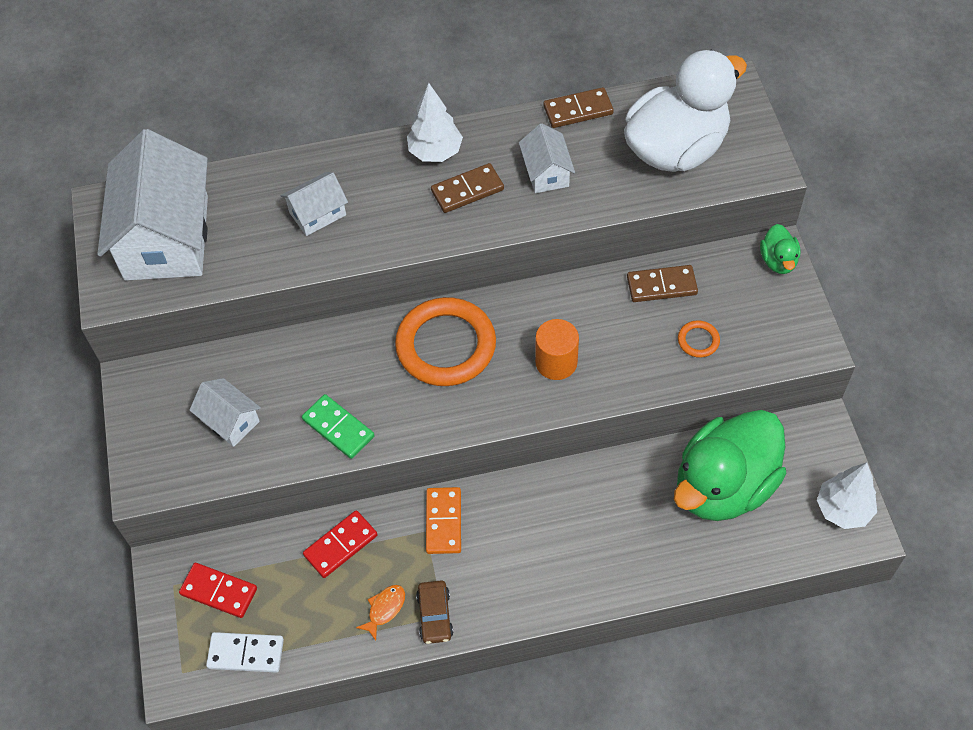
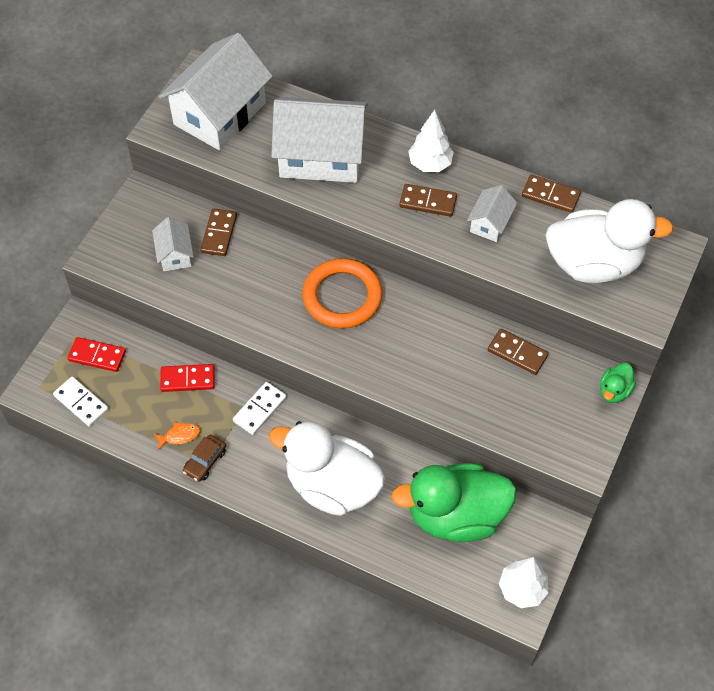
camera: 35 degrees right, 0 degrees up
red domino [179,563,257,618] -> red domino turned 45 degrees counterclockwise [67,337,126,372]
white house [281,172,348,236] -> white house [271,97,368,183], size x2.14
green domino [302,394,375,459] -> none
orange domino [426,487,461,554] -> white domino [233,382,287,435]
orange cylinder [535,319,579,380] -> none
orange ring [678,320,720,358] -> none
none -> brown domino [200,208,237,256]
none -> white duck [269,421,385,516]

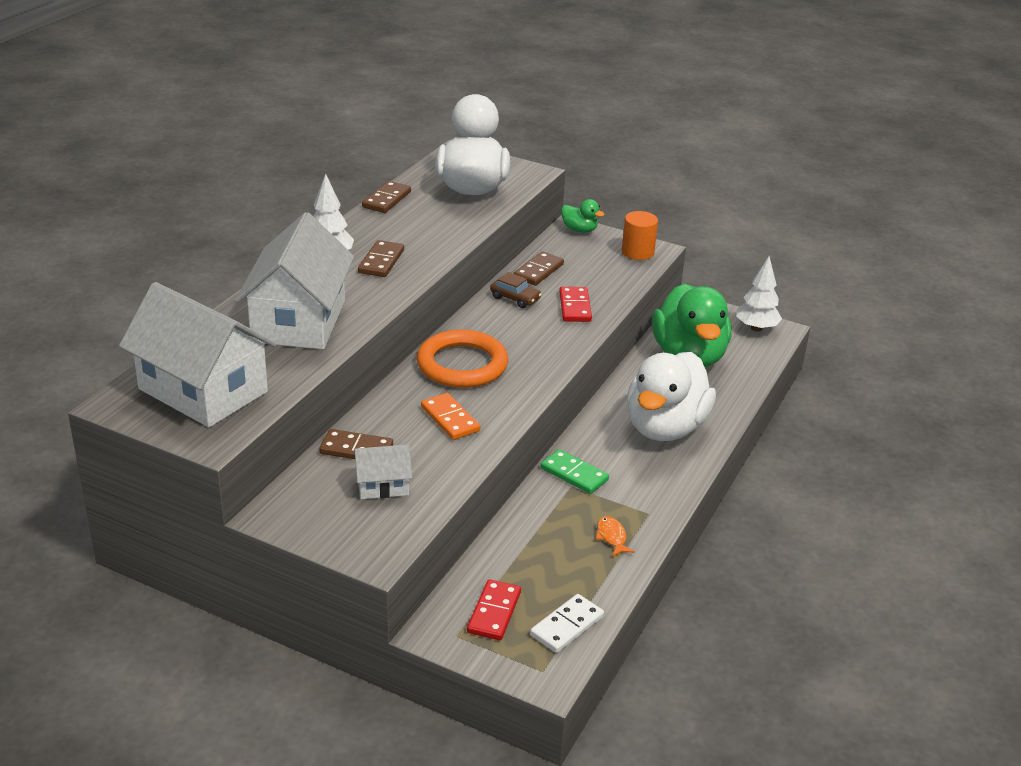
camera: 90 degrees left, 25 degrees down
red domino [160,364,215,392] -> red domino moved to [559,287,592,322]
brown car [183,435,226,482] -> brown car moved to [490,272,542,308]
white domino [233,382,287,435] -> green domino [541,449,609,494]
white house [467,185,517,242] -> none
none -> orange domino [421,393,480,440]
none -> orange cylinder [622,211,658,260]

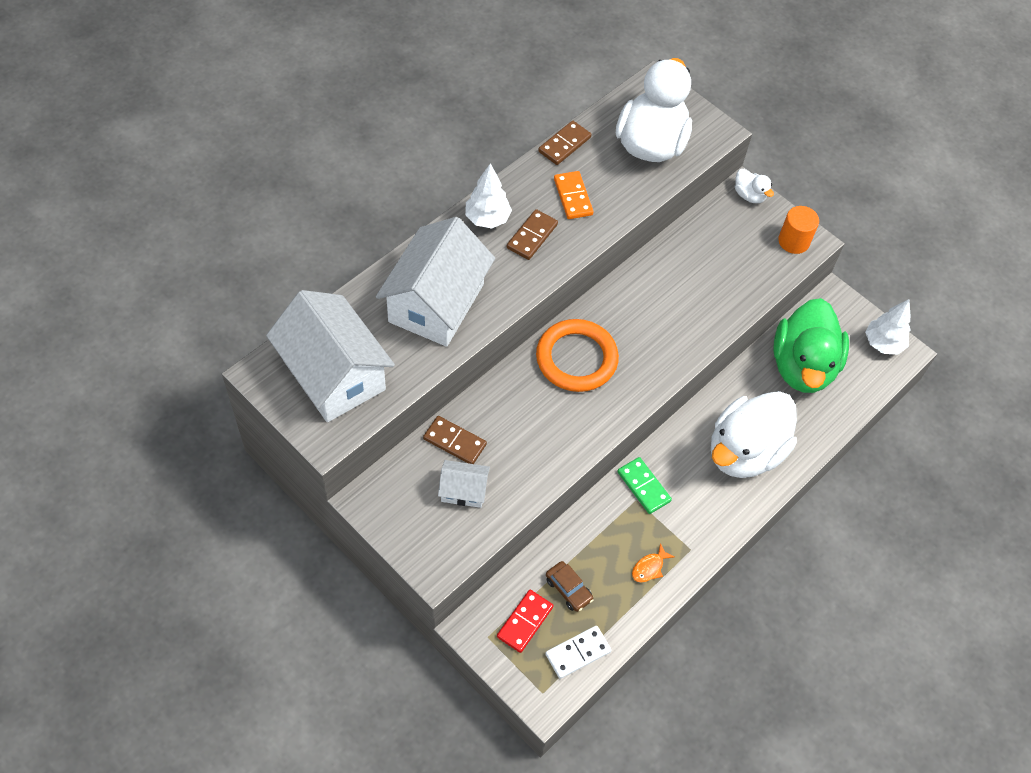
camera: 15 degrees right, 25 degrees up
orange domino [421,393,480,440] -> orange domino moved to [554,171,593,219]
brown car [490,272,542,308] -> brown car moved to [546,561,593,612]
brown domino [513,252,564,286] -> none
red domino [559,287,592,322] -> none
green duck [561,199,604,233] -> white duck [735,169,774,203]
orange fish [596,516,635,557] -> orange fish turned 135 degrees counterclockwise [632,543,675,583]

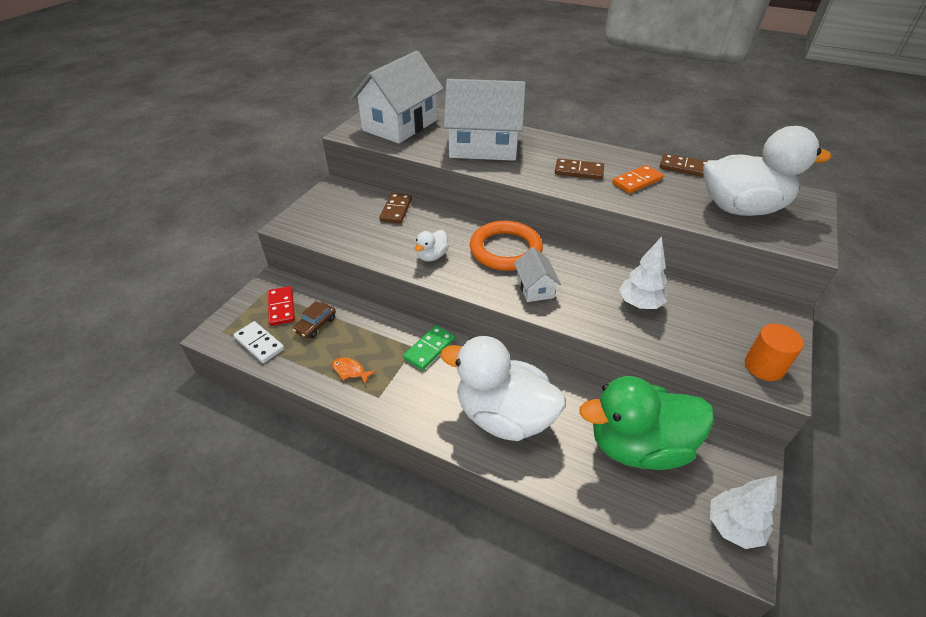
camera: 75 degrees right, 15 degrees down
white house [438,460,490,508] -> white house moved to [514,247,561,302]
white tree [465,163,512,229] -> white tree moved to [619,237,667,309]
red domino [497,590,553,653] -> red domino turned 60 degrees clockwise [268,286,295,326]
white duck [735,169,774,203] -> white duck moved to [415,230,449,262]

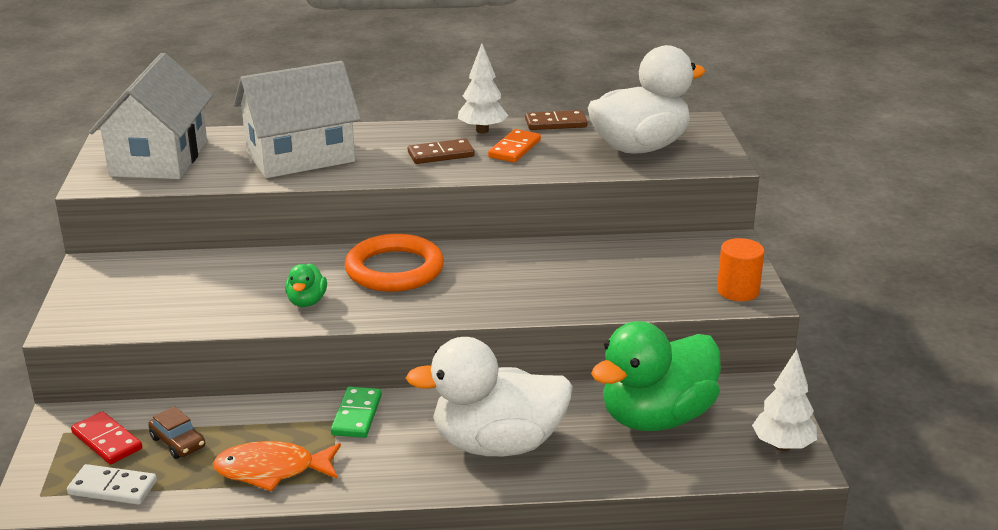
camera: 30 degrees left, 15 degrees down
brown car [293,301,336,338] -> brown car turned 45 degrees counterclockwise [148,406,205,459]
orange fish [332,357,376,385] -> orange fish [213,441,341,491], size x1.93
brown domino [379,193,412,224] -> none
white duck [415,230,449,262] -> green duck [285,263,327,307]
white house [514,247,561,302] -> none
white tree [619,237,667,309] -> white tree moved to [458,43,508,133]

